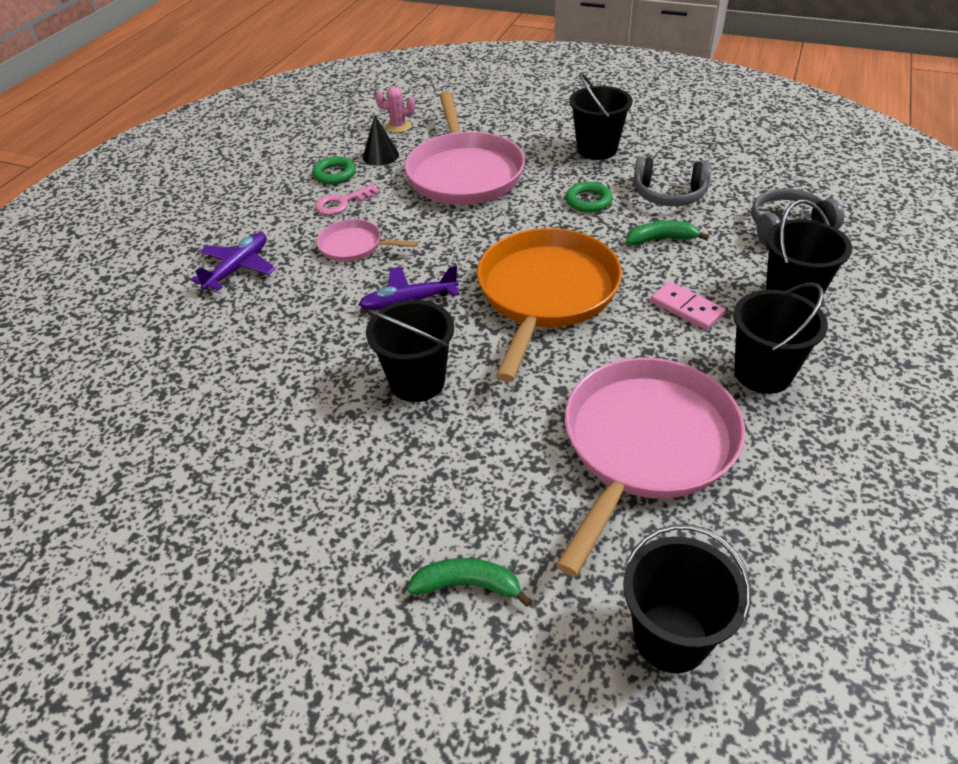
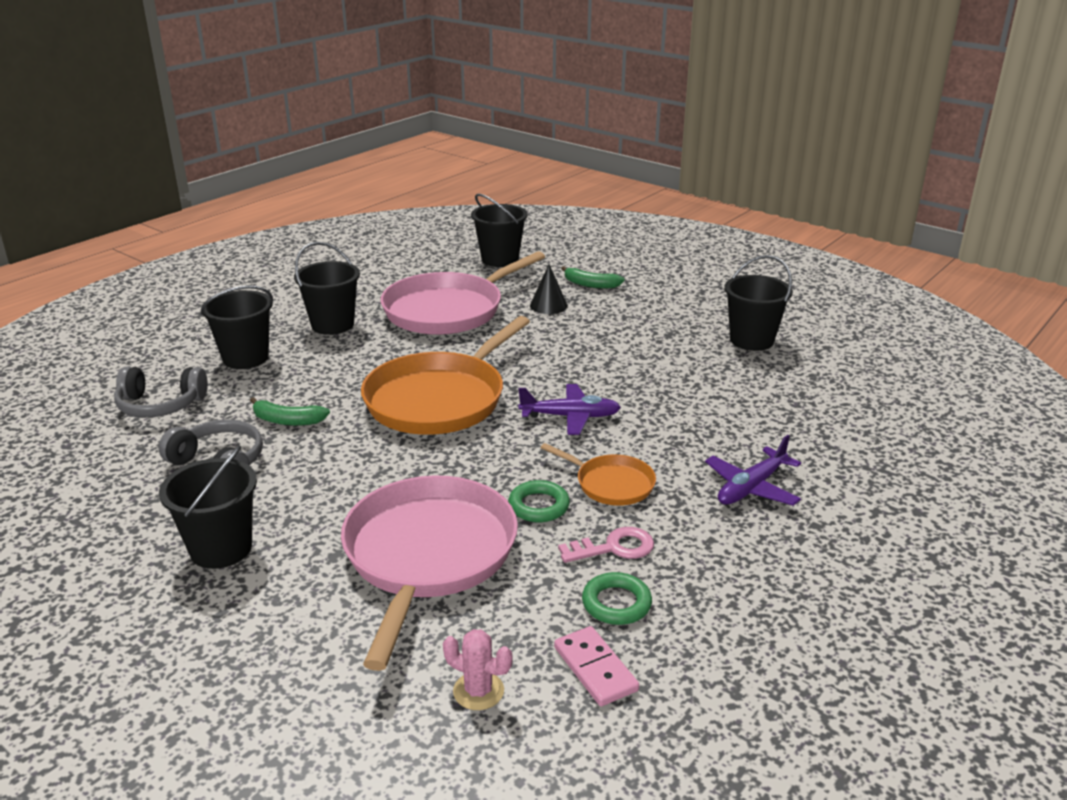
camera: 165 degrees left, 15 degrees down
pink pan [316,219,418,262] -> orange pan [541,443,656,506]
black cone [363,115,399,166] -> black cone moved to [530,264,568,314]
black bucket [366,300,454,402] -> black bucket moved to [724,255,793,351]
green ring [565,182,613,212] -> green ring moved to [508,480,570,522]
pink domino [650,281,726,330] -> pink domino moved to [554,626,639,706]

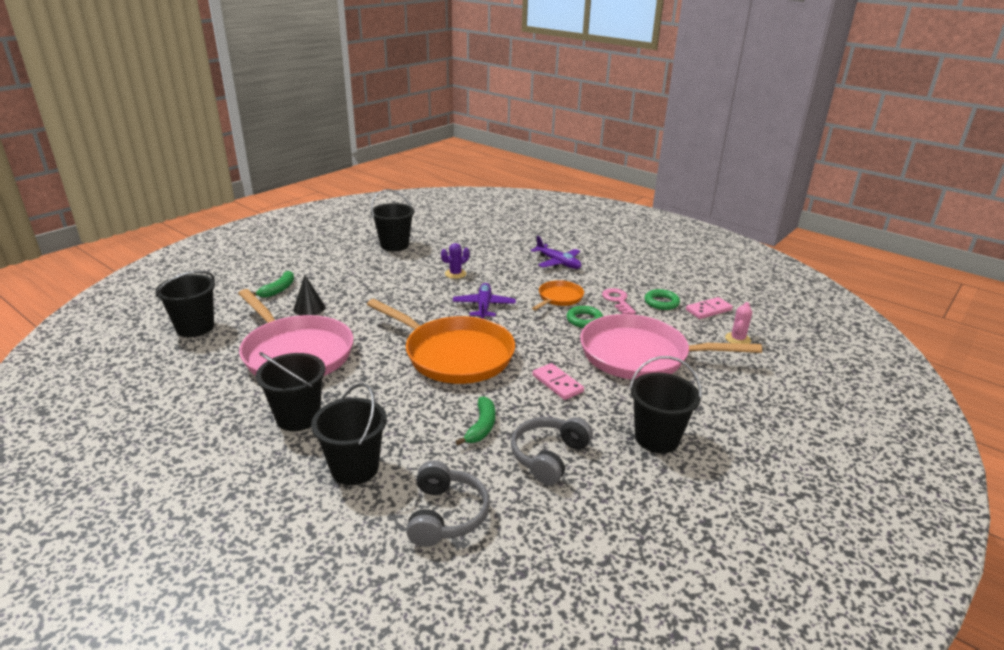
camera: 90 degrees left, 0 degrees up
none -> purple cactus [441,243,470,279]
none -> pink domino [532,363,584,400]

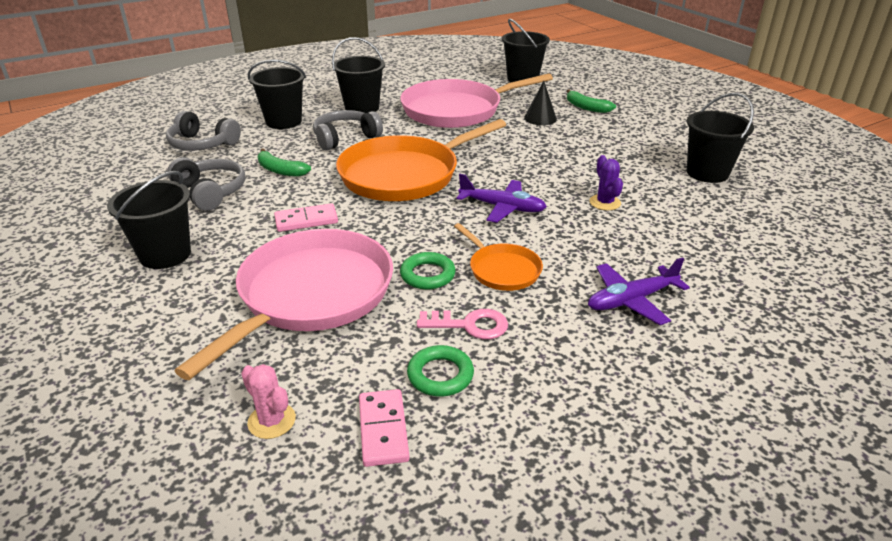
camera: 110 degrees right, 5 degrees up
none -> grey headphones [313,110,383,150]

